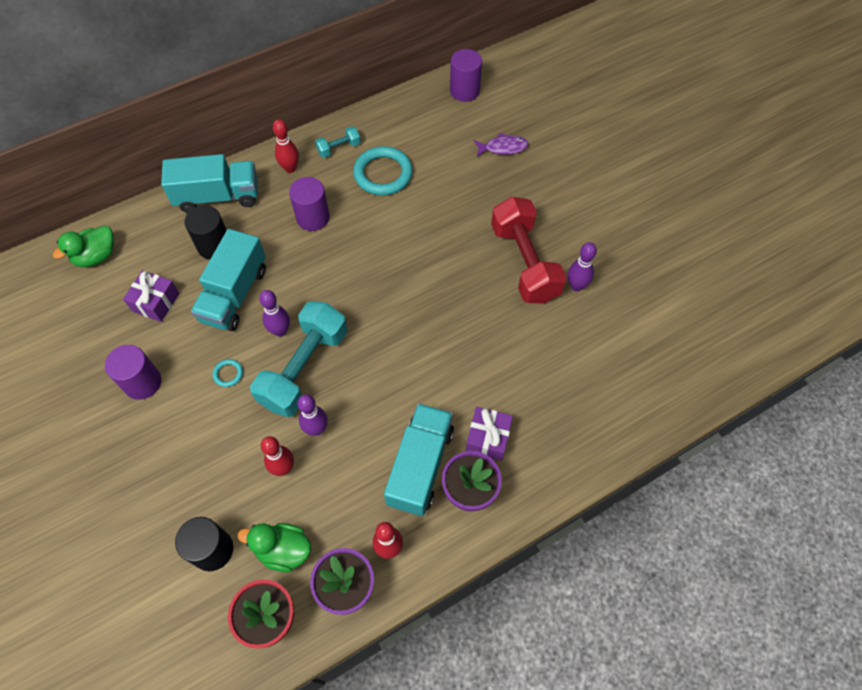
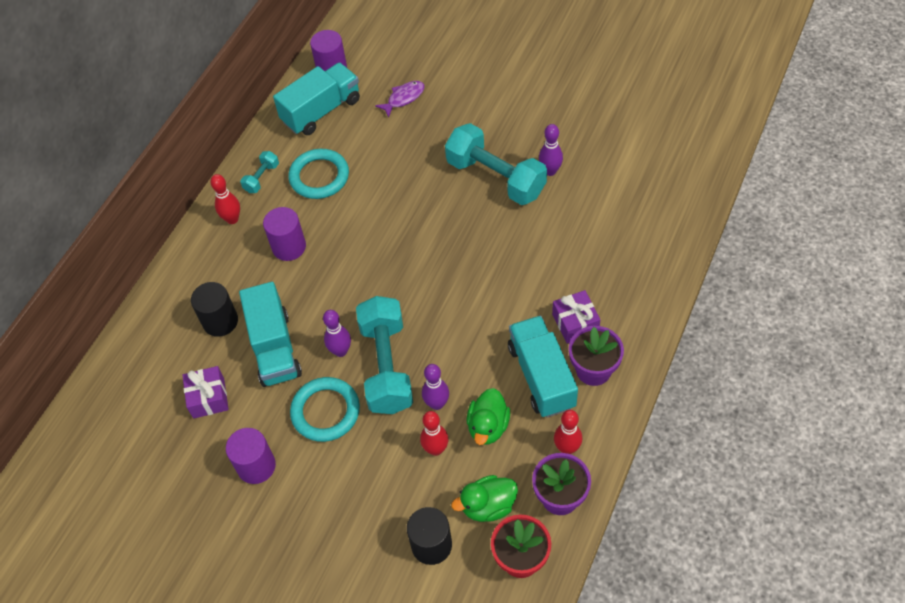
camera: 30 degrees left, 5 degrees down
green duck [53,225,114,267] -> green duck moved to [467,388,510,445]
turquoise truck [161,154,258,213] -> turquoise truck moved to [273,63,360,135]
turquoise ring [213,359,243,387] -> turquoise ring [290,377,360,442], size x2.27
red dumbbell [491,197,567,304] -> turquoise dumbbell [445,123,547,205]

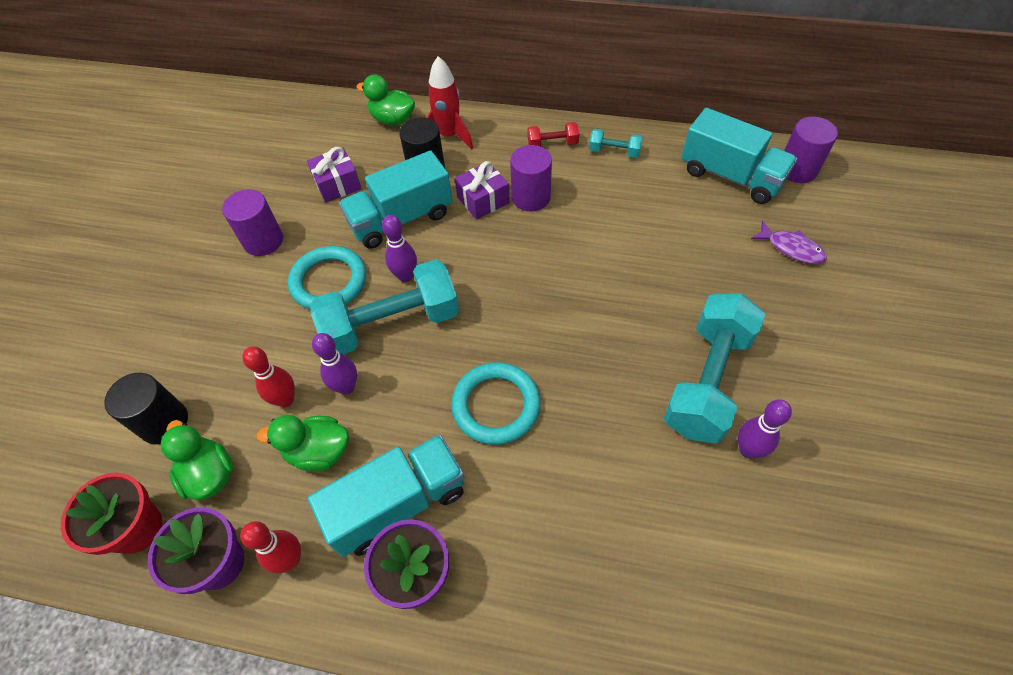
camera: 75 degrees right, 0 degrees up
red bowling pin [211,174,240,224] -> red dumbbell [527,122,579,147]
turquoise ring [288,149,349,199] -> turquoise ring moved to [451,362,541,445]
purple gift [552,290,600,344] -> purple gift moved to [455,161,510,220]
none -> green duck [356,74,415,125]
none -> red rocket [427,56,473,150]

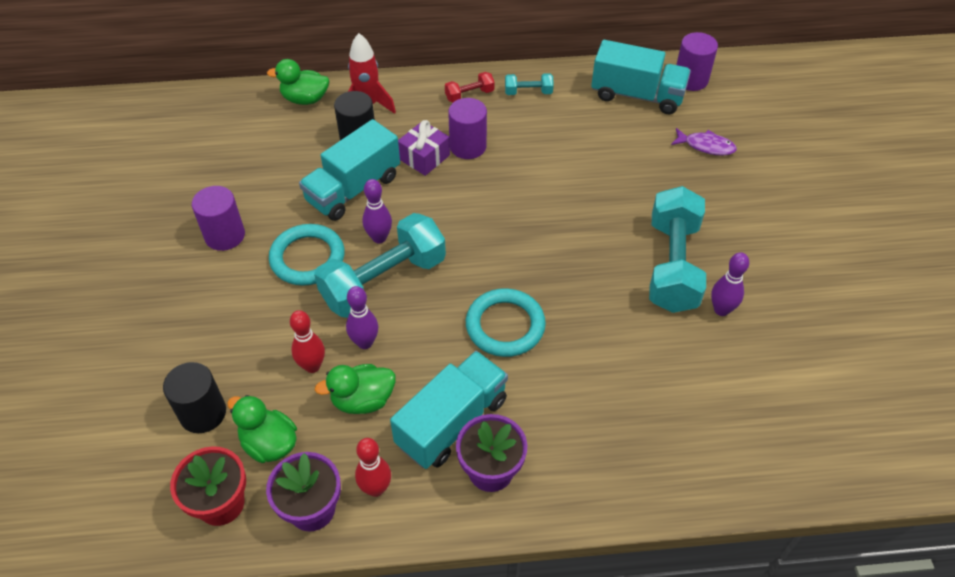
camera: 20 degrees left, 5 degrees down
purple gift [307,147,362,203] -> none

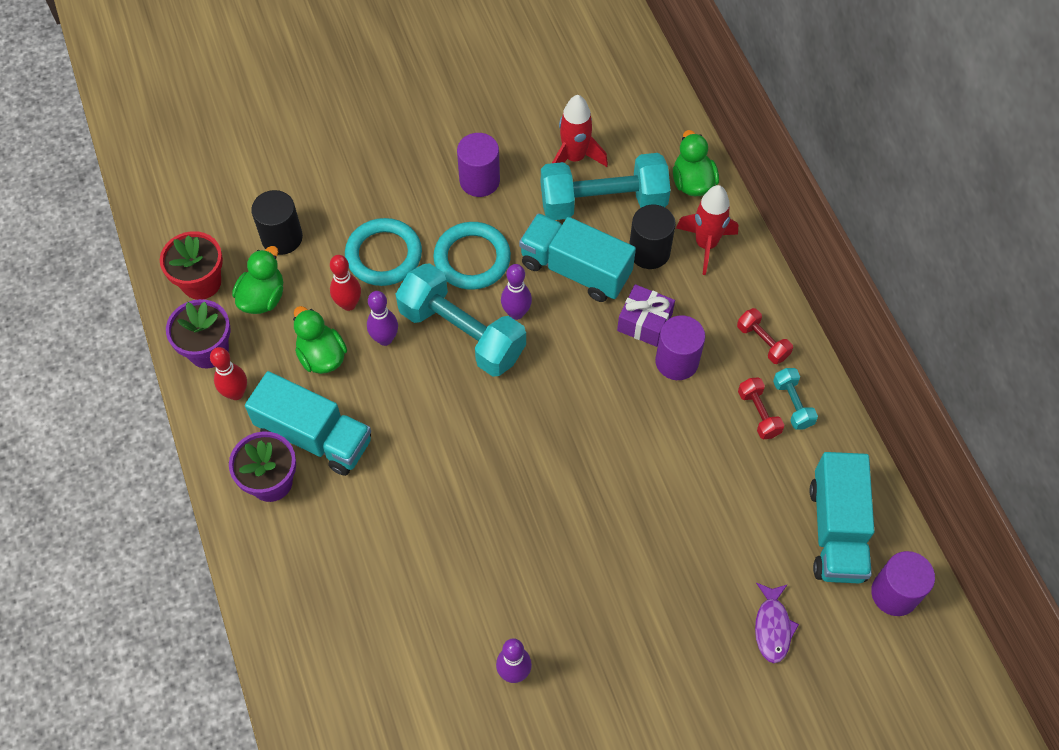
camera: 75 degrees right, 10 degrees up
turquoise ring [466,288,546,357] -> turquoise ring moved to [345,218,422,286]
turquoise dumbbell [649,186,706,313] -> turquoise dumbbell moved to [541,153,671,220]
none -> red rocket [552,95,608,167]
none -> red dumbbell [738,378,784,439]

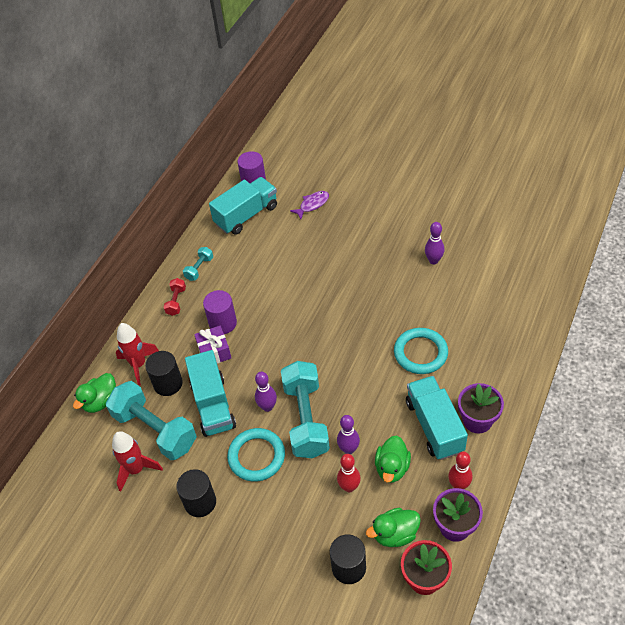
camera: 130 degrees left, 10 degrees down
turquoise ring [345,218,422,286] -> turquoise ring moved to [394,328,448,374]
purple cylinder [457,133,500,197] -> black cylinder [176,469,216,517]
red dumbbell [738,378,784,439] -> none

